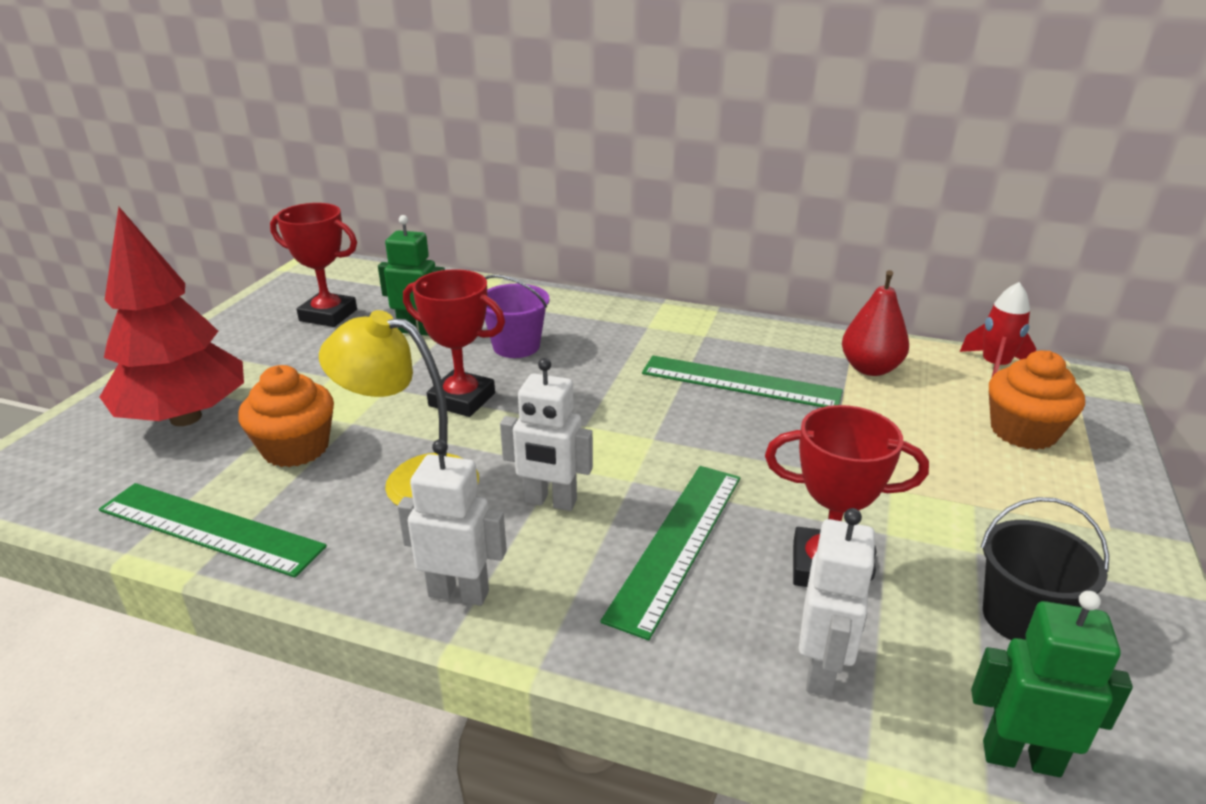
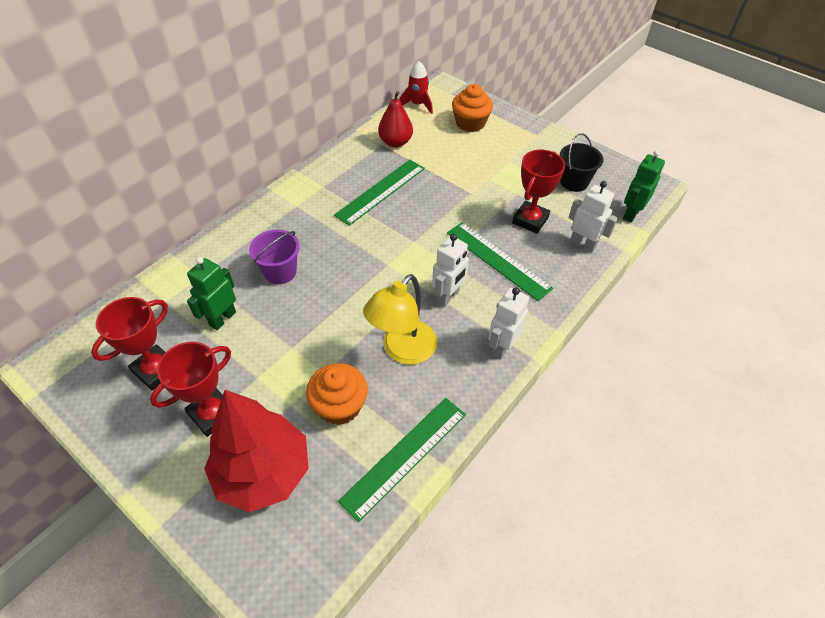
camera: 70 degrees left, 20 degrees up
red trophy [403,269,505,417] -> red trophy moved to [150,342,231,437]

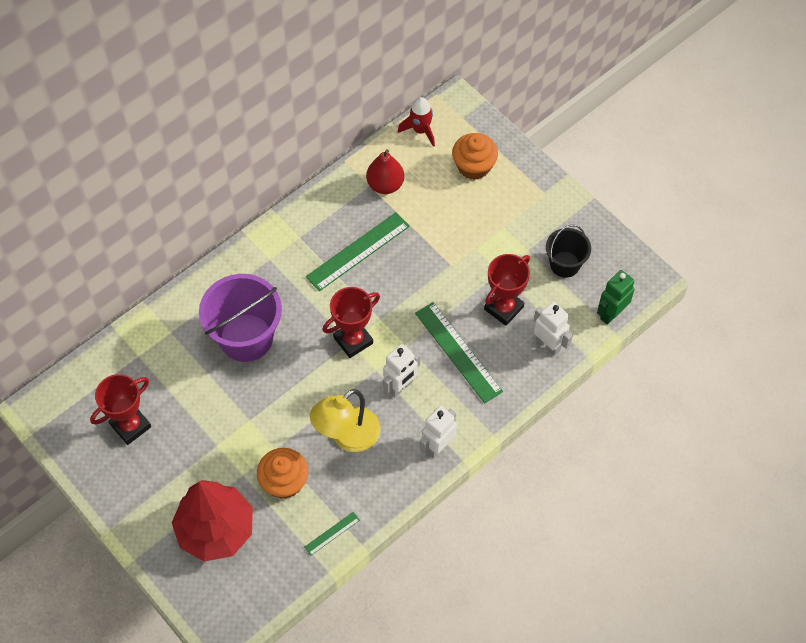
camera: 10 degrees right, 10 degrees up
red trophy [150,342,231,437] -> red trophy moved to [323,287,380,358]
green robot [187,257,236,330] -> none
purple bucket [249,230,300,284] -> purple bucket [199,274,282,362], size x1.74
green ruler [338,398,466,522] -> green ruler [304,512,360,556], size x0.47

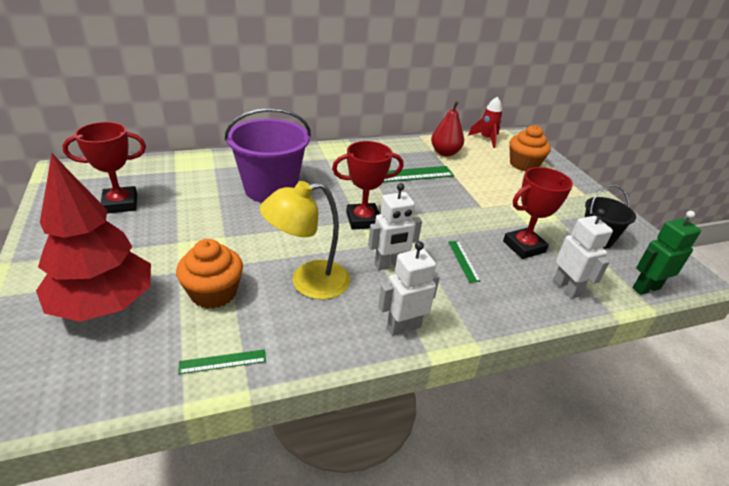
camera: 20 degrees right, 25 degrees down
green ruler [415,302,503,403] -> green ruler [448,241,481,283], size x0.47

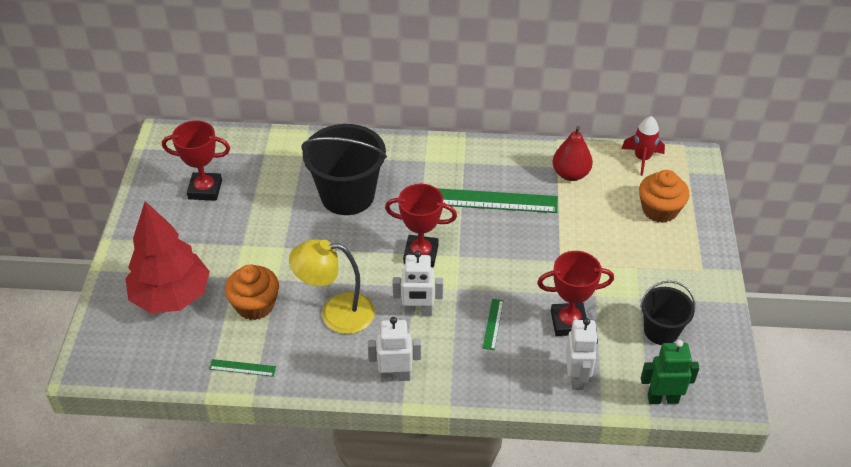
camera: 25 degrees right, 10 degrees up
purple bucket [225,108,311,203] -> black bucket [301,124,387,215]

